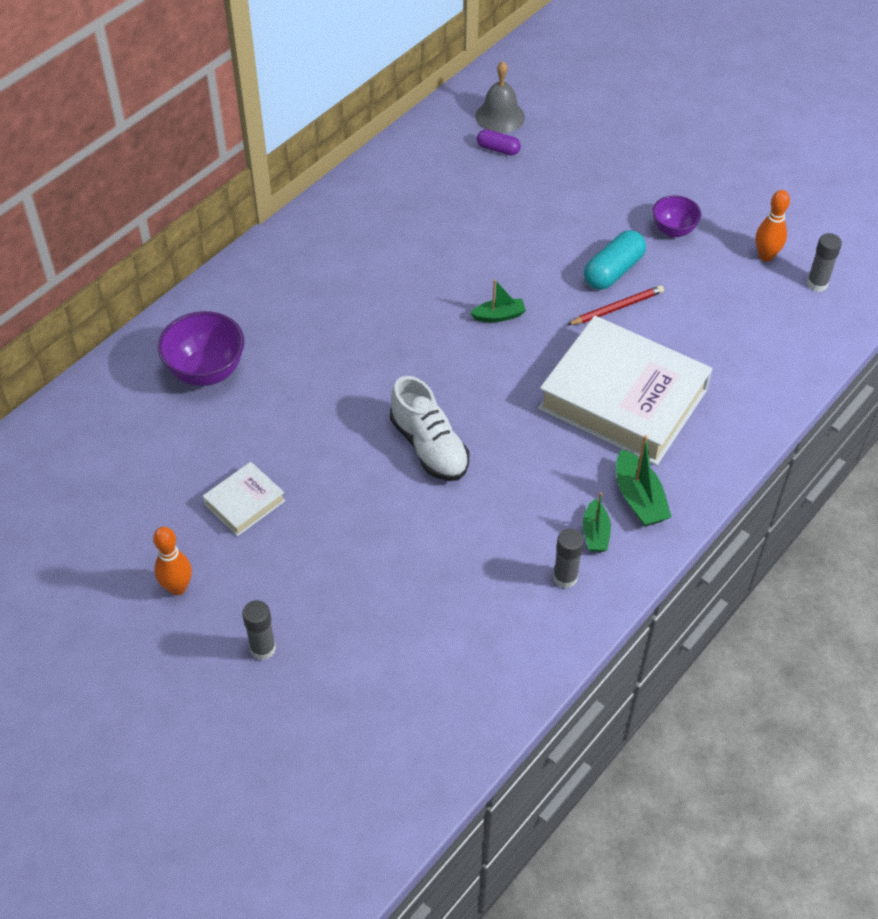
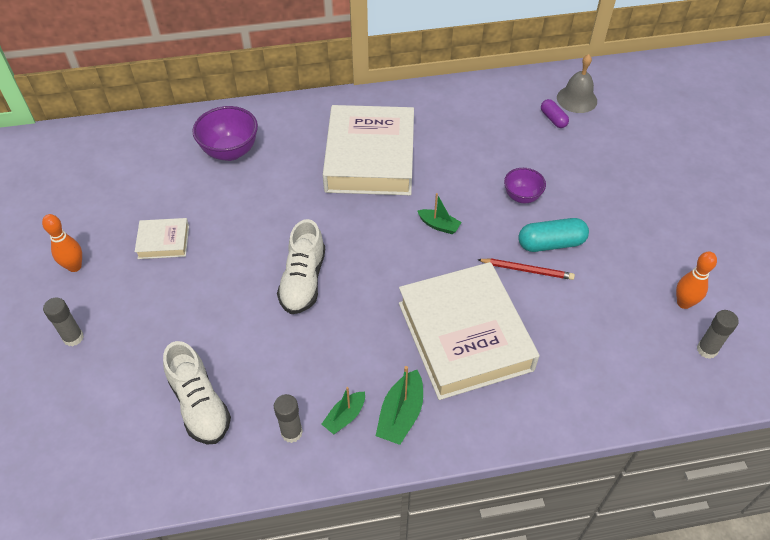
camera: 40 degrees right, 0 degrees up
purple bowl [652,195,701,237] -> purple bowl moved to [504,168,546,203]
none -> white shoe [163,341,231,445]
none -> white book [323,105,414,195]

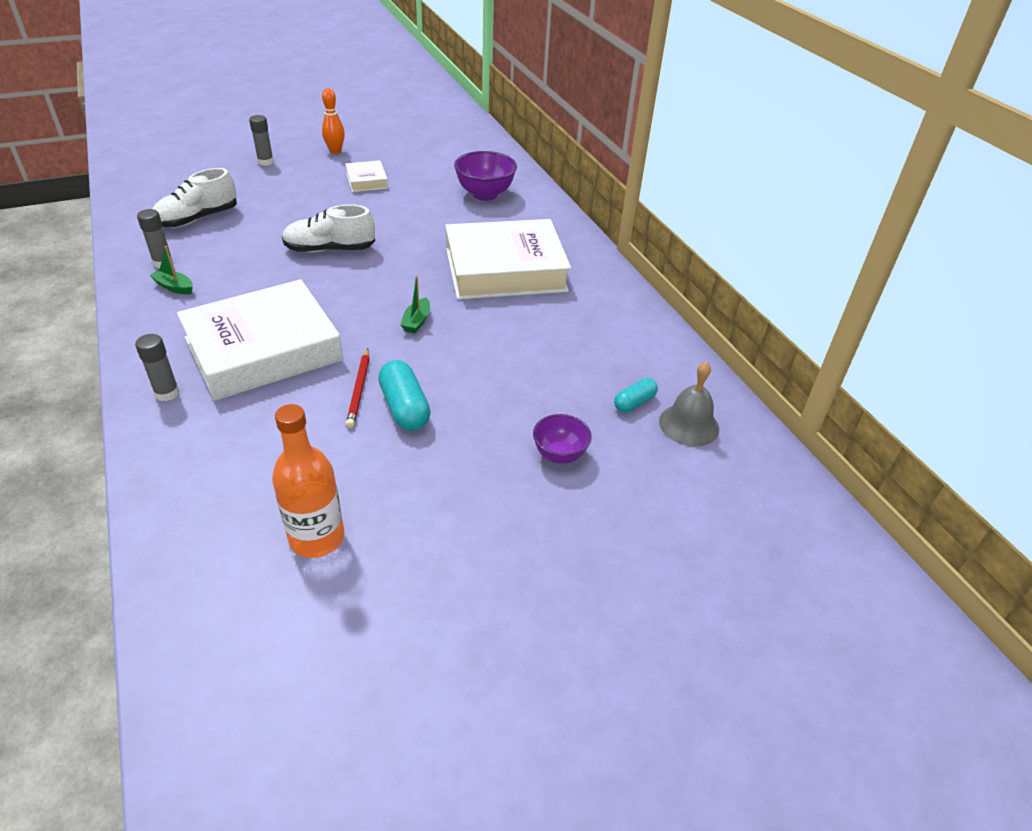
camera: 75 degrees right, 10 degrees down
green boat [376,366,423,445] -> none
purple bowl [504,168,546,203] -> purple bowl moved to [533,414,592,464]
purple capsule [541,99,569,128] -> turquoise capsule [614,378,658,412]
orange bowling pin [676,251,717,309] -> orange bottle [272,404,344,558]
grey glue stick [697,310,739,359] -> grey glue stick moved to [135,334,180,401]

